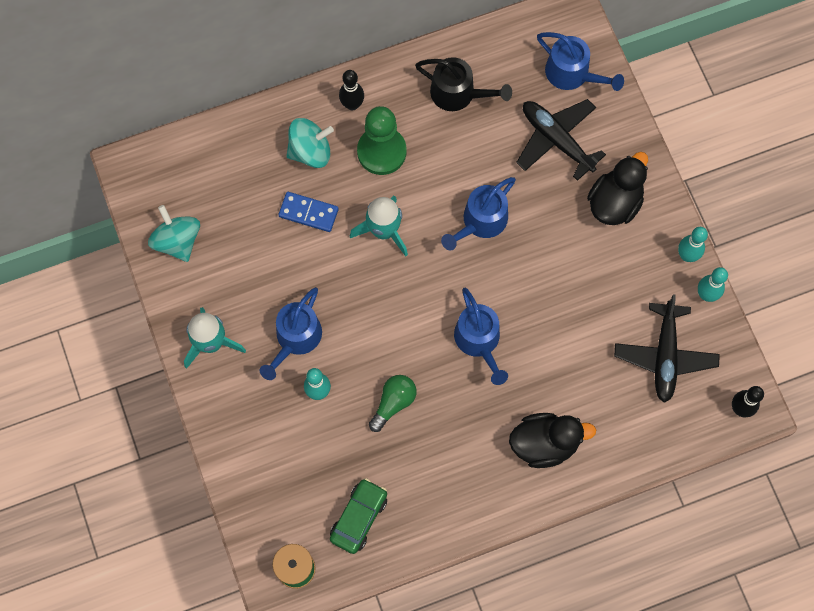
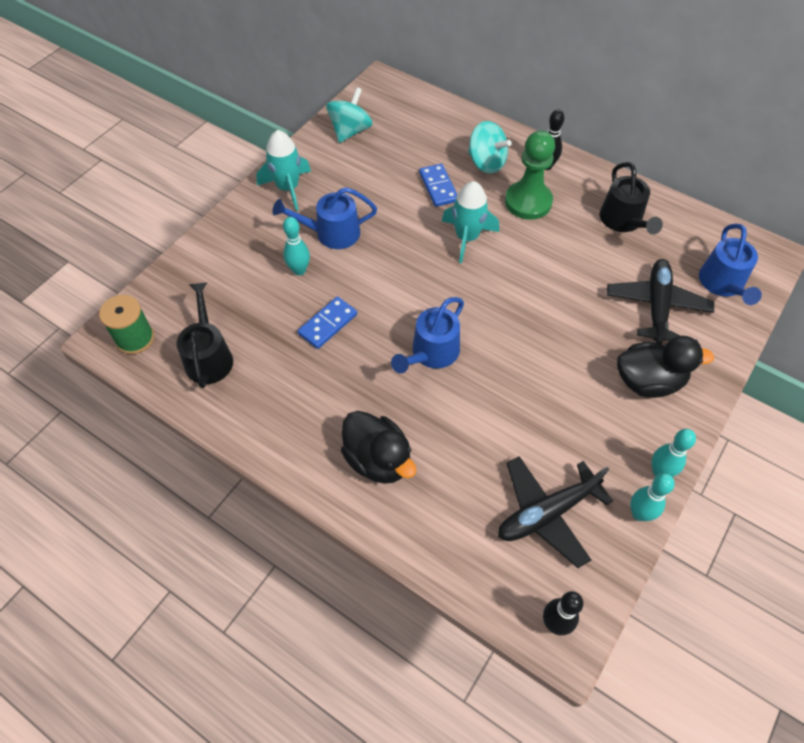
camera: 55 degrees right, 15 degrees down
green car [330,478,387,554] -> black watering can [177,283,233,388]
green light bulb [369,375,416,432] -> blue domino [298,297,357,349]
blue watering can [441,177,516,250] -> none

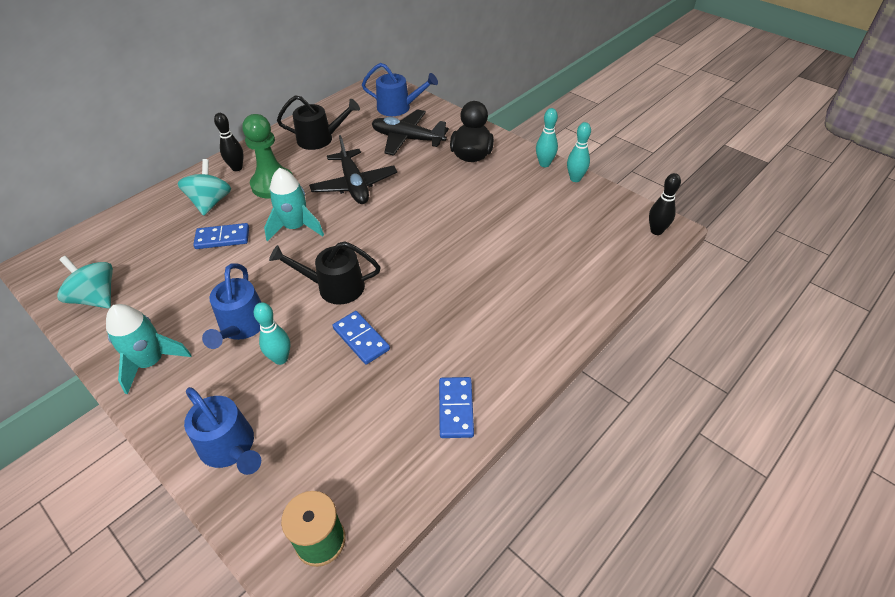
camera: 80 degrees left, 10 degrees down
black watering can [177,283,233,388] -> black watering can moved to [269,242,381,305]
black duck [341,411,416,484] -> none
blue watering can [391,297,464,374] -> blue watering can moved to [184,387,261,475]
turquoise spinning top [468,121,512,174] -> turquoise spinning top turned 45 degrees counterclockwise [177,159,231,216]
black plane [498,456,613,568] -> black plane moved to [309,135,397,204]
none -> blue domino [439,377,474,438]

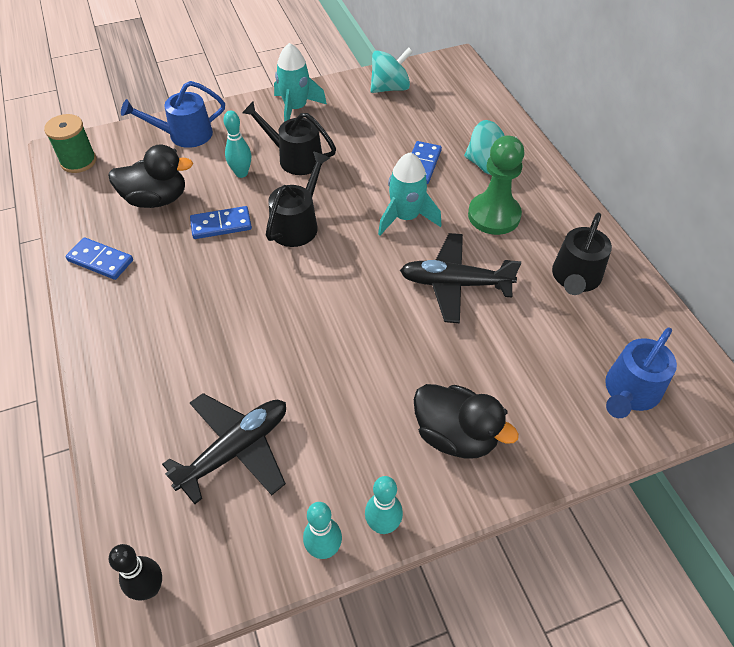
camera: 115 degrees right, 5 degrees up
blue watering can [202,263,261,349] -> black watering can [242,101,336,175]
black bowling pin [214,113,244,171] -> none
black plane [372,109,449,156] -> black plane moved to [162,393,286,504]
none -> black duck [108,144,193,208]

